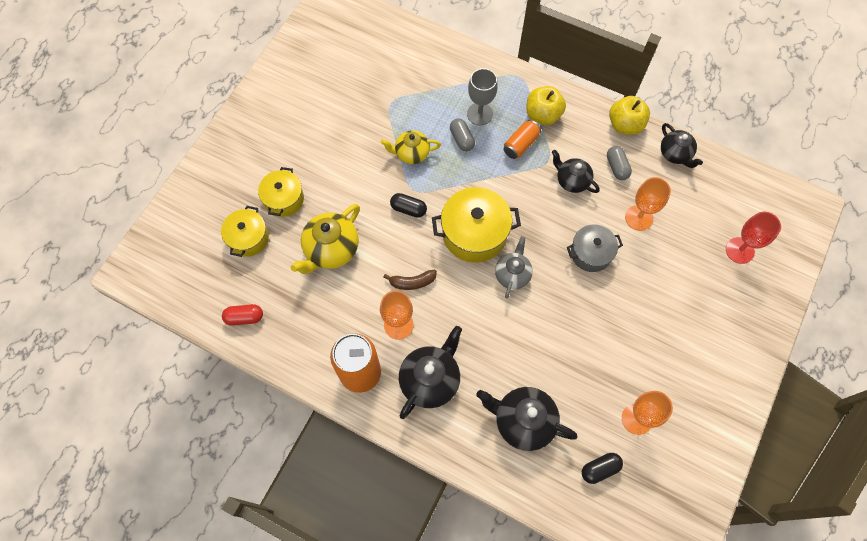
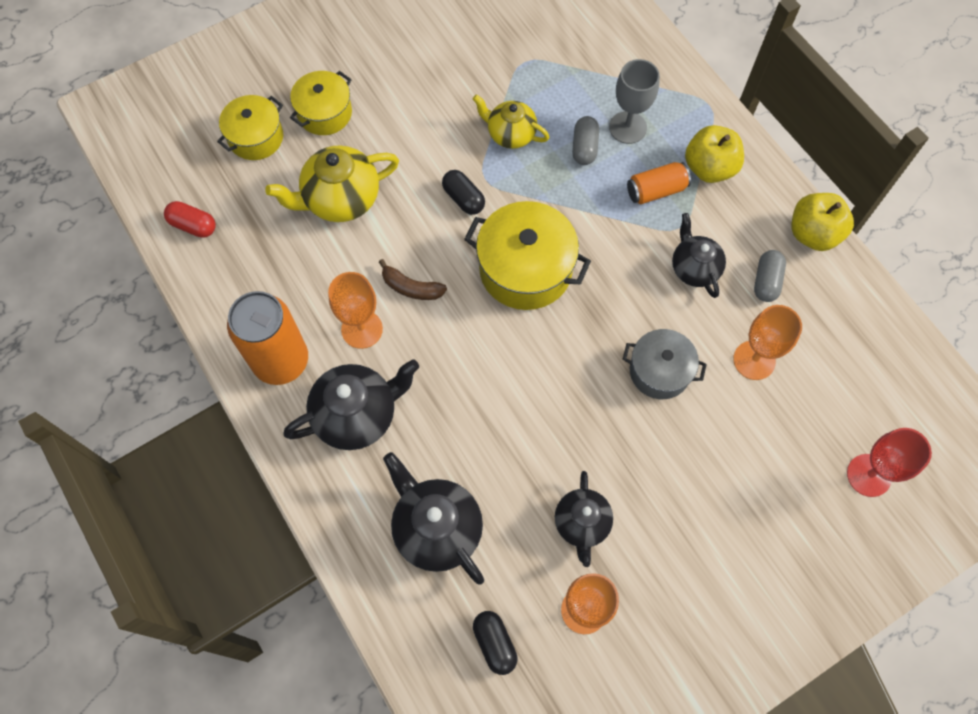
camera: 30 degrees right, 0 degrees up
grey teapot [495,236,533,298] -> none
black capsule [582,453,623,484] -> black capsule turned 60 degrees clockwise [473,611,517,675]
black teapot [661,123,703,168] -> black teapot moved to [555,471,613,567]

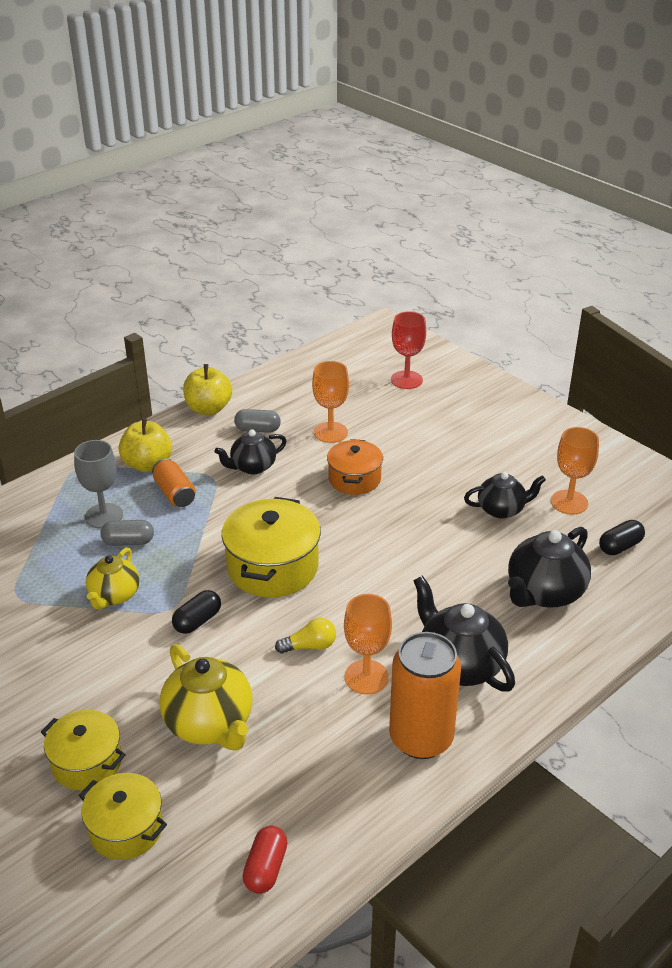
camera: 100 degrees left, 30 degrees down
brown banana [379,259,447,300] -> yellow light bulb [275,618,336,654]
grey pot [623,329,707,399] -> orange pot [327,439,383,495]

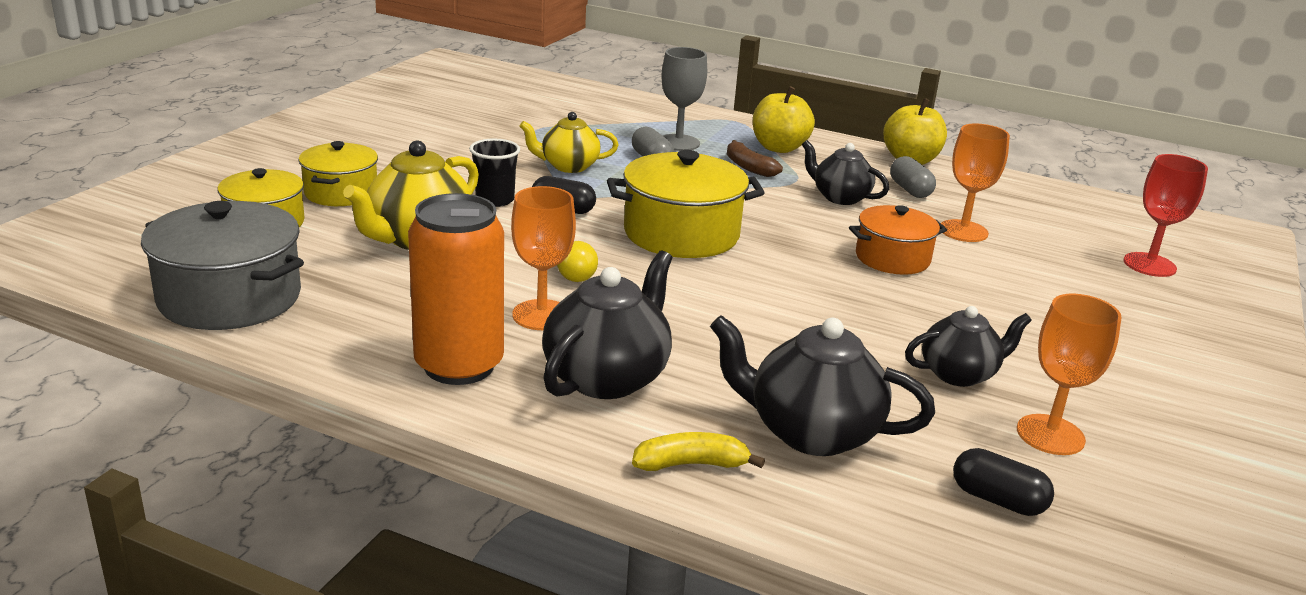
camera: 65 degrees right, 10 degrees down
orange can [152,459,196,507] -> brown banana [727,140,783,177]
red capsule [242,826,288,894] -> grey pot [141,201,304,330]
black teapot [464,472,546,519] -> black teapot turned 75 degrees counterclockwise [905,306,1032,387]
none -> black cup [469,139,520,207]
none -> yellow banana [632,432,765,471]

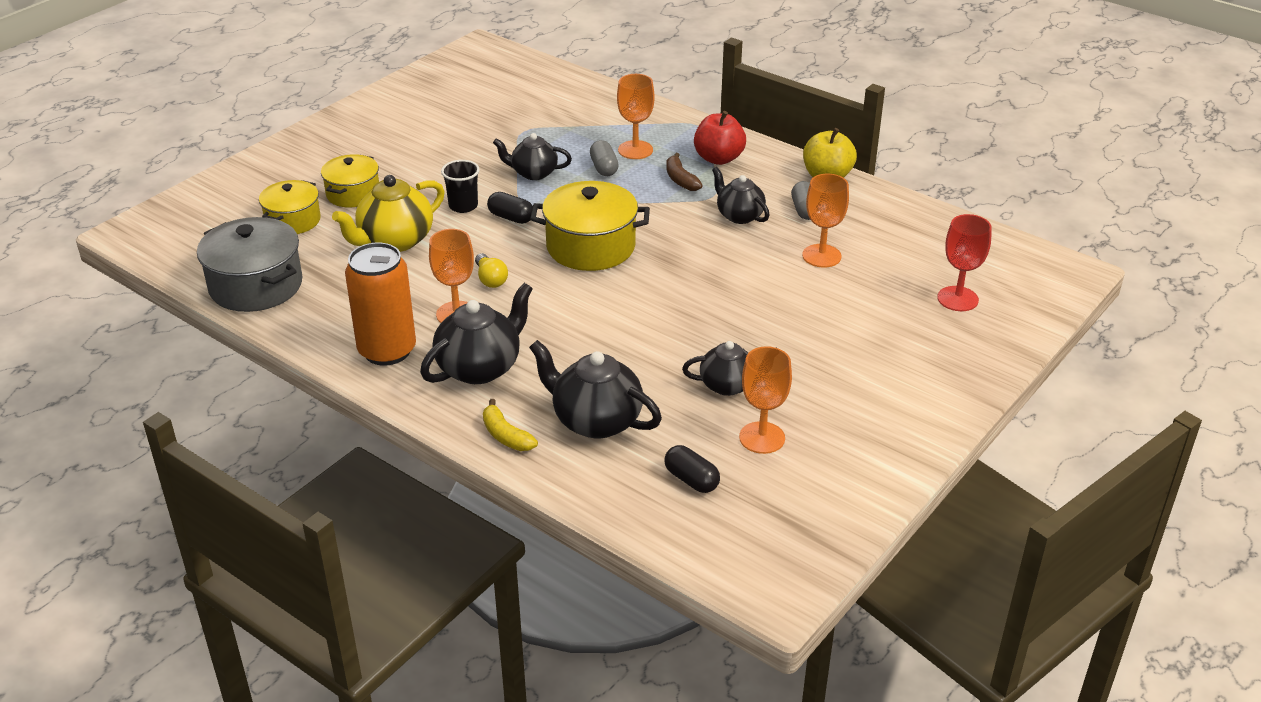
camera: 15 degrees right, 10 degrees up
yellow teapot [519,112,619,173] -> black teapot [493,133,572,180]
yellow banana [632,432,765,471] -> yellow banana turned 135 degrees counterclockwise [483,399,538,451]
grey goblet [662,47,707,151] -> orange goblet [617,74,655,159]
yellow apple [753,86,815,153] -> red apple [694,111,746,165]
orange pot [849,205,947,275] -> none

